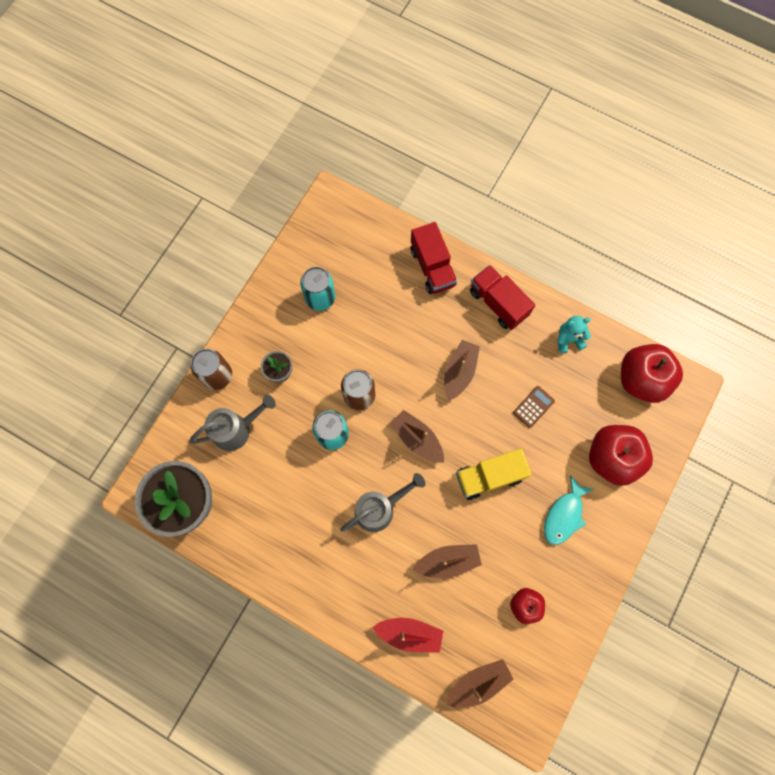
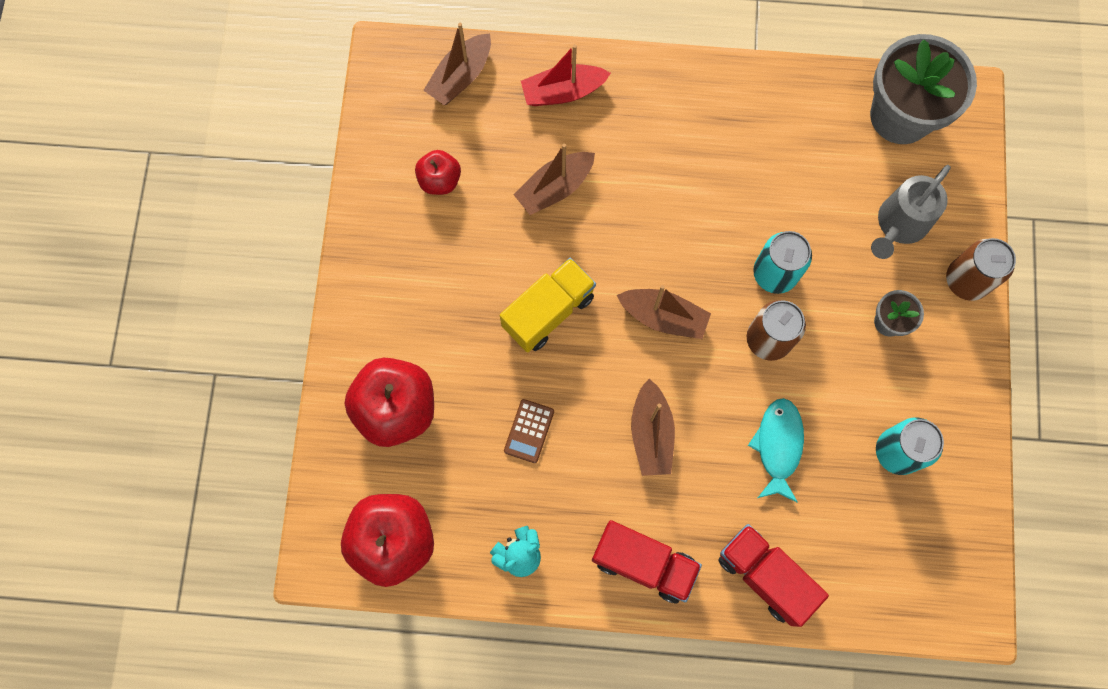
camera: 155 degrees right, 0 degrees up
grey watering can [340,473,425,532] -> none
turquoise fish [544,475,594,545] -> turquoise fish moved to [748,398,804,503]

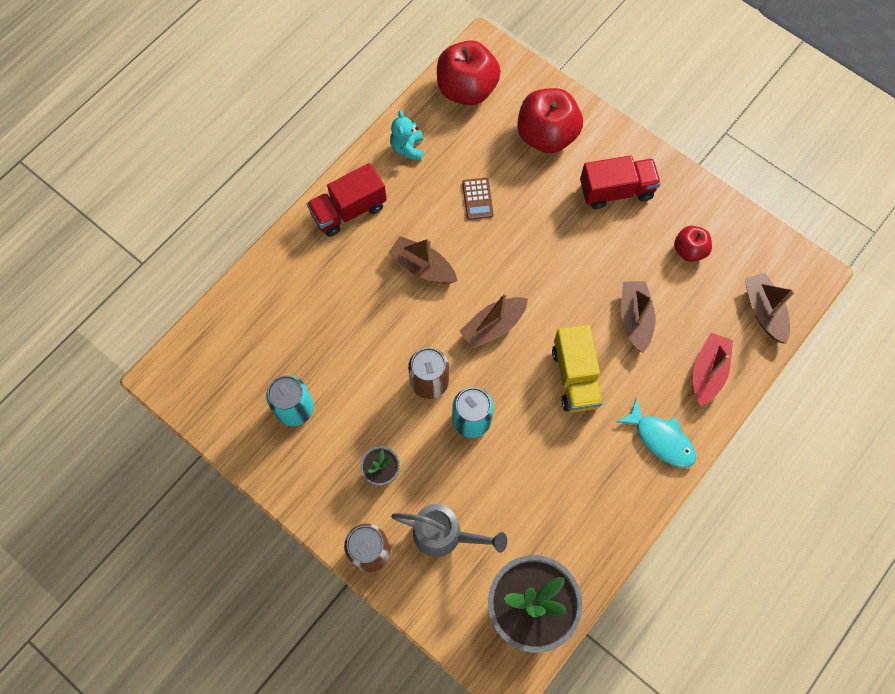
camera: 125 degrees right, 5 degrees down
yellow truck [500,258,596,352] -> yellow truck moved to [552,325,603,412]
brown calculator [504,399,554,463] -> brown calculator turned 150 degrees counterclockwise [462,178,494,220]
red truck [718,524,829,627] -> red truck moved to [580,155,661,209]
turquoise fish [748,398,804,503] -> turquoise fish moved to [616,399,696,468]
grey watering can [871,165,951,259] -> grey watering can turned 120 degrees clockwise [391,504,507,557]

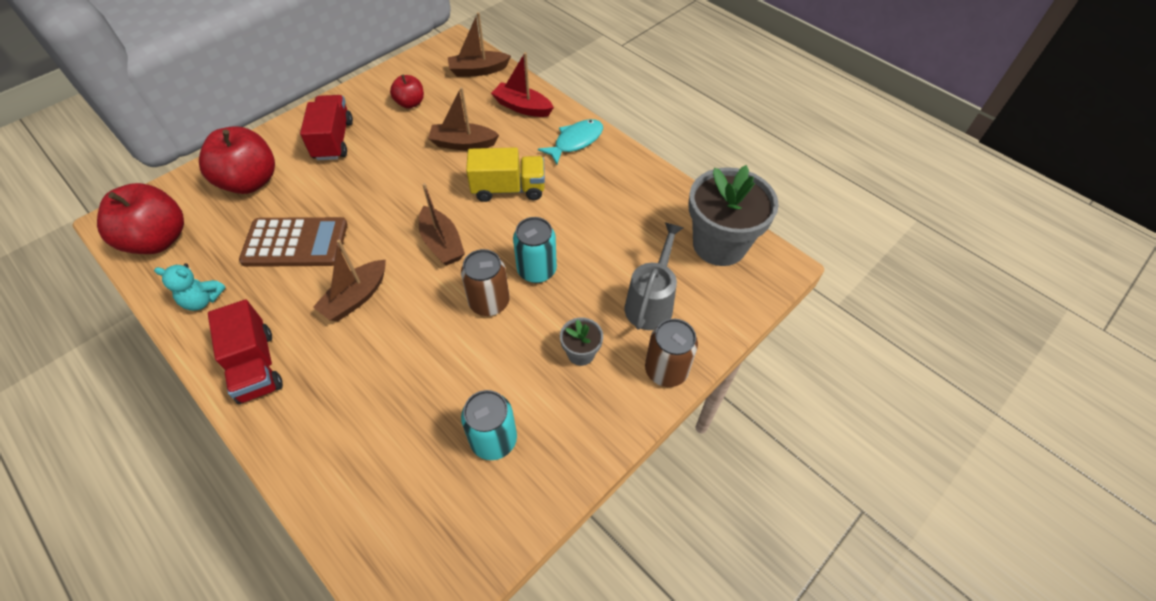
camera: 85 degrees left, 15 degrees down
brown calculator [462,178,494,220] -> brown calculator [239,217,348,267], size x2.01

